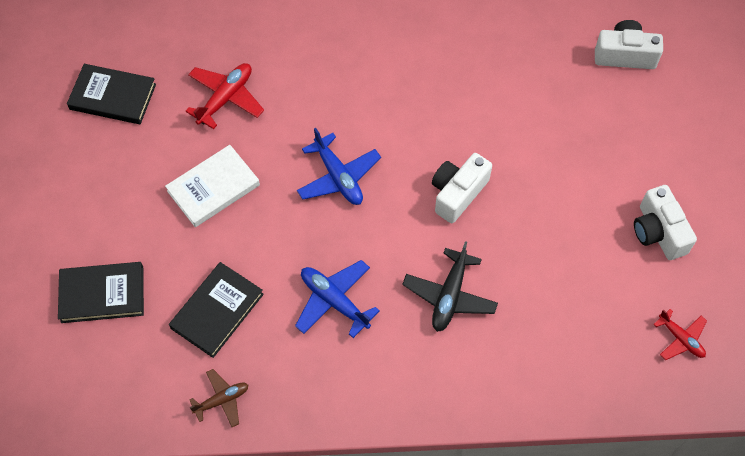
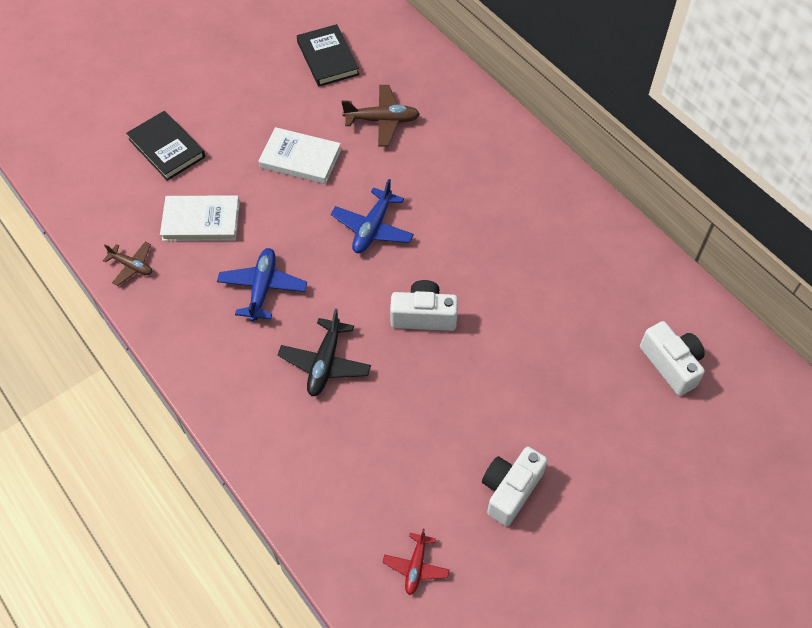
camera: 55 degrees right, 5 degrees down
black book [169,262,264,358] -> white book [160,195,240,241]
red plane [186,63,264,129] -> brown plane [342,85,420,146]
black plane [402,241,498,332] -> black plane turned 60 degrees counterclockwise [278,308,371,396]

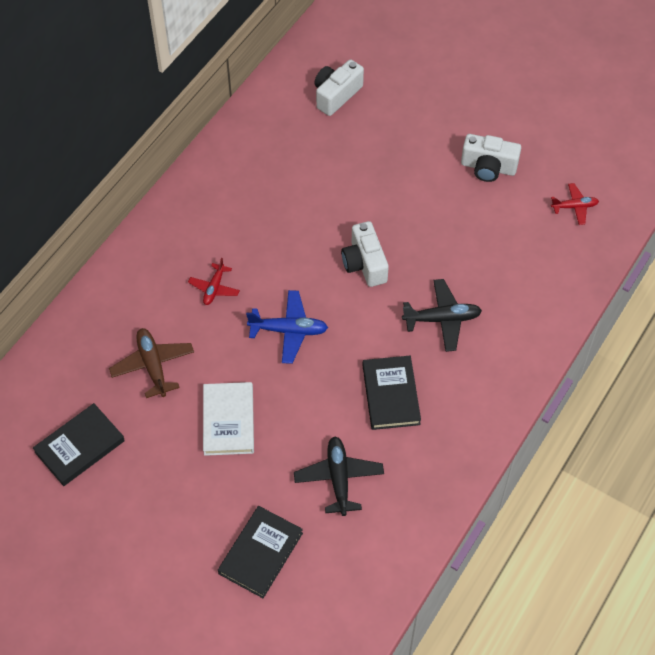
camera: 110 degrees left, 0 degrees up
brown plane [103,242,152,286] -> none
white book [160,195,240,241] -> black plane [294,436,384,516]
blue plane [217,248,307,322] -> black book [362,356,421,430]
none -> red plane [188,258,240,305]

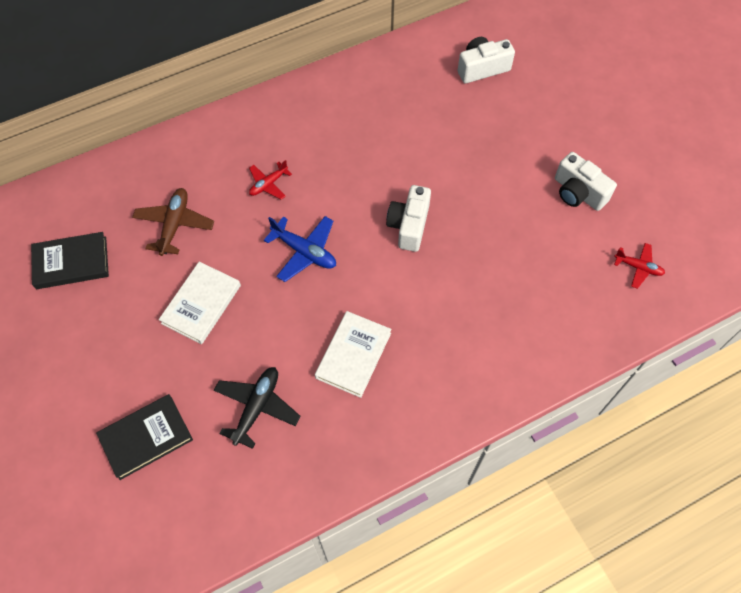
camera: 30 degrees right, 5 degrees up
black book [362,356,421,430] -> white book [315,311,391,398]
black plane [402,279,482,352] -> none

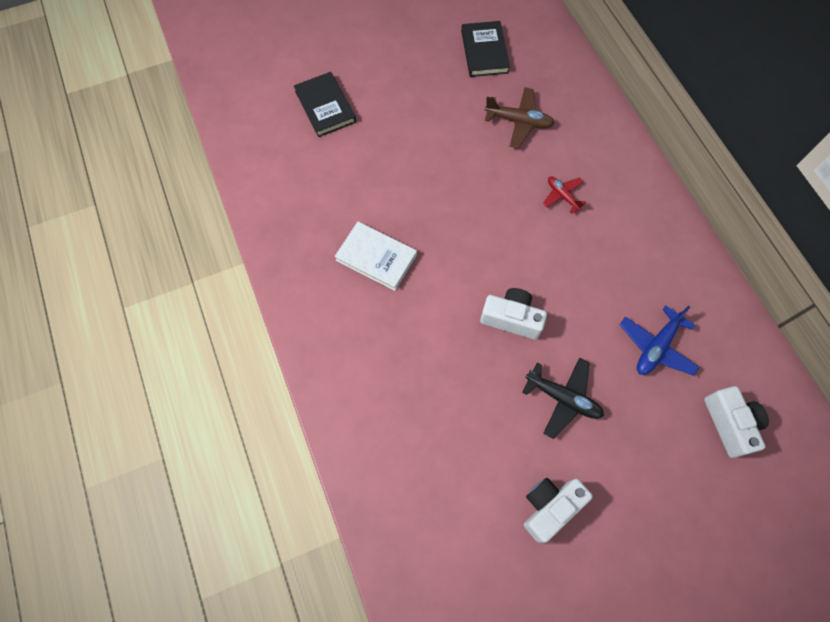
camera: 95 degrees right, 5 degrees up
white book [159,262,241,344] -> none
black plane [214,367,300,449] -> black plane moved to [522,358,604,439]
blue plane [264,216,336,282] -> blue plane moved to [620,306,700,376]
red plane [614,243,665,289] -> none

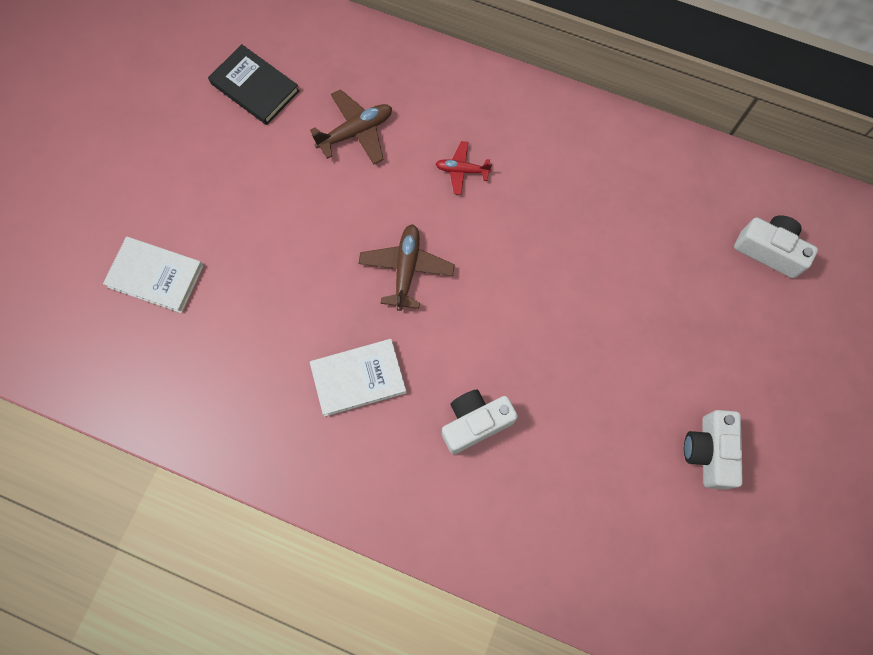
camera: 45 degrees left, 5 degrees up
black book [294,72,356,137] -> white book [103,237,203,313]
white camera [480,288,547,340] -> white camera moved to [442,390,518,454]
black plane [522,358,604,439] -> none
blue plane [620,306,700,376] -> none
none -> brown plane [358,224,455,311]

